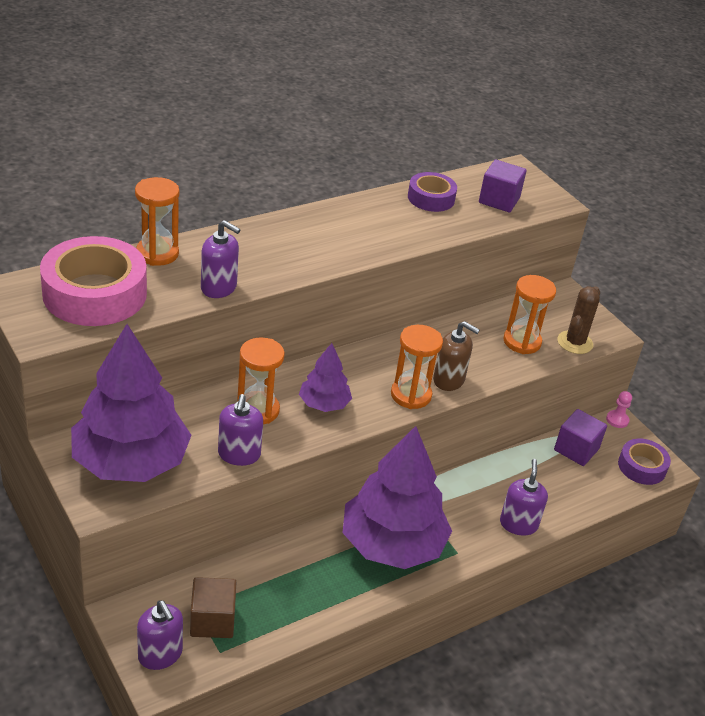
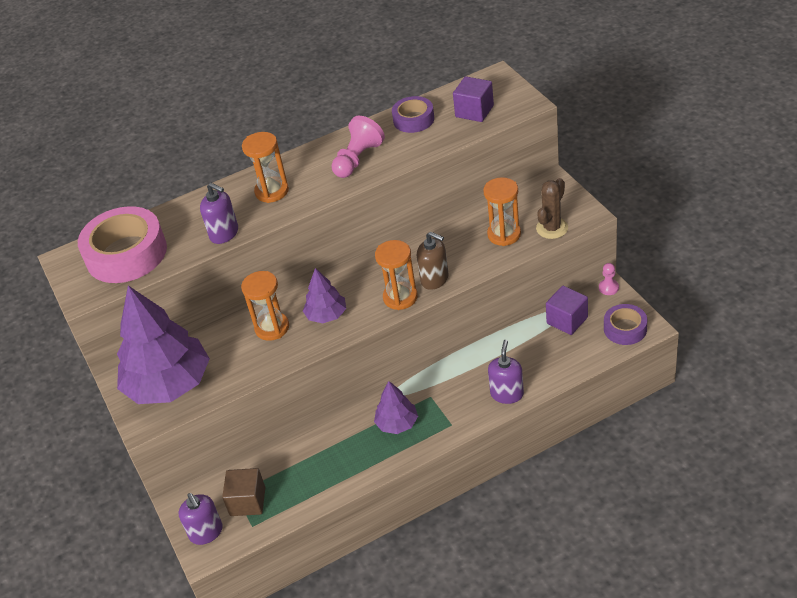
camera: 15 degrees right, 5 degrees up
orange hourglass [135,177,180,266] -> orange hourglass moved to [242,132,289,203]
purple soap dispenser [218,394,263,466] -> none
purple tree [343,426,452,569] -> purple tree [374,381,418,434], size x0.49
none -> pink pawn [331,116,385,178]

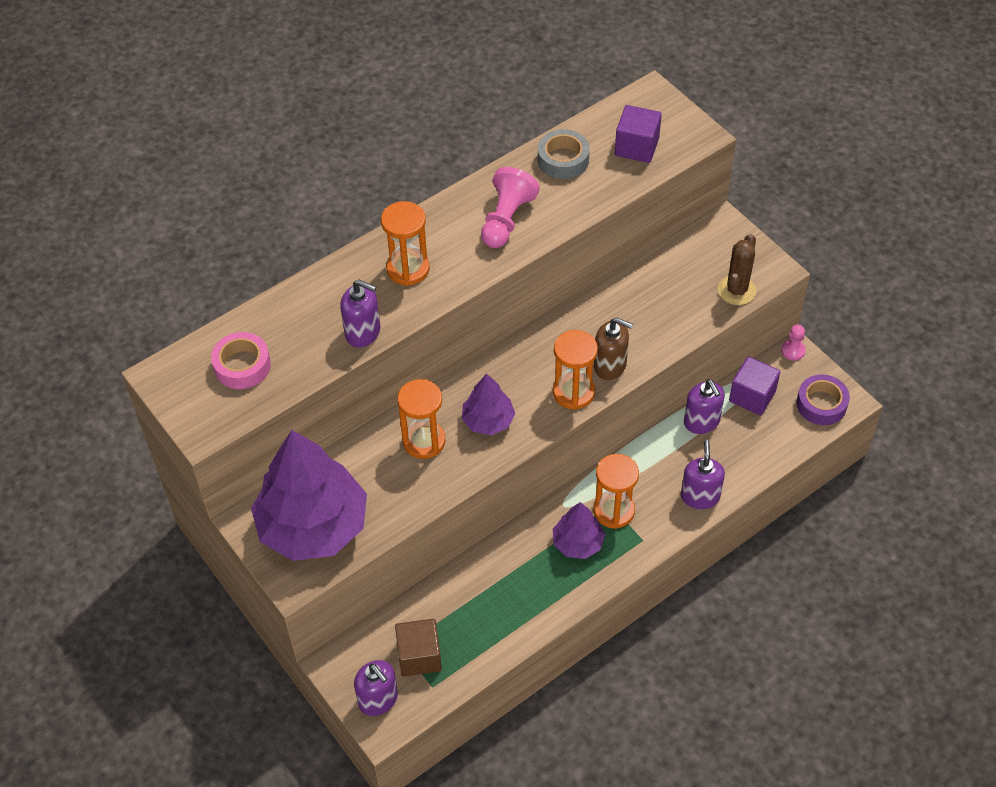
camera: 15 degrees left, 10 degrees up
pink tape [78,206,167,283] -> pink tape [211,332,271,389], size x0.55
purple tape [392,96,434,133] -> grey tape [538,129,590,179]
orange hourglass [483,177,521,246] -> orange hourglass moved to [594,454,639,529]
none -> purple soap dispenser [684,379,725,434]

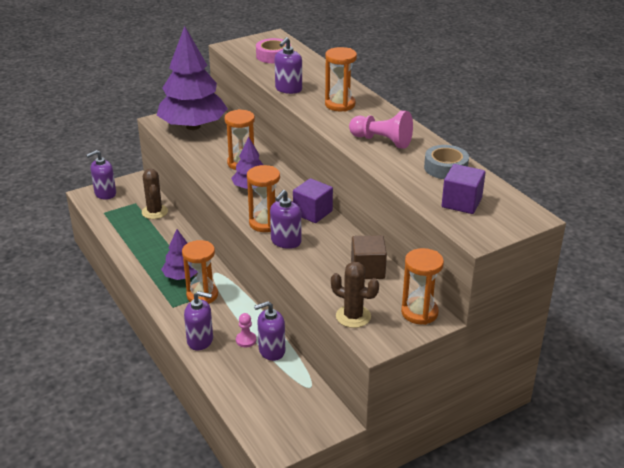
camera: 95 degrees right, 20 degrees down
brown cube [395,619,442,677] -> brown cube moved to [351,235,387,279]
brown soap dispenser [594,317,633,380] -> purple soap dispenser [270,190,302,249]
purple cube [729,357,780,415] -> purple cube moved to [293,178,333,223]
pink pawn [781,325,806,360] -> pink pawn moved to [236,313,256,347]
purple tape [796,374,850,425] -> none
none -> brown cactus [142,169,168,219]
none -> orange hourglass [401,248,444,325]

